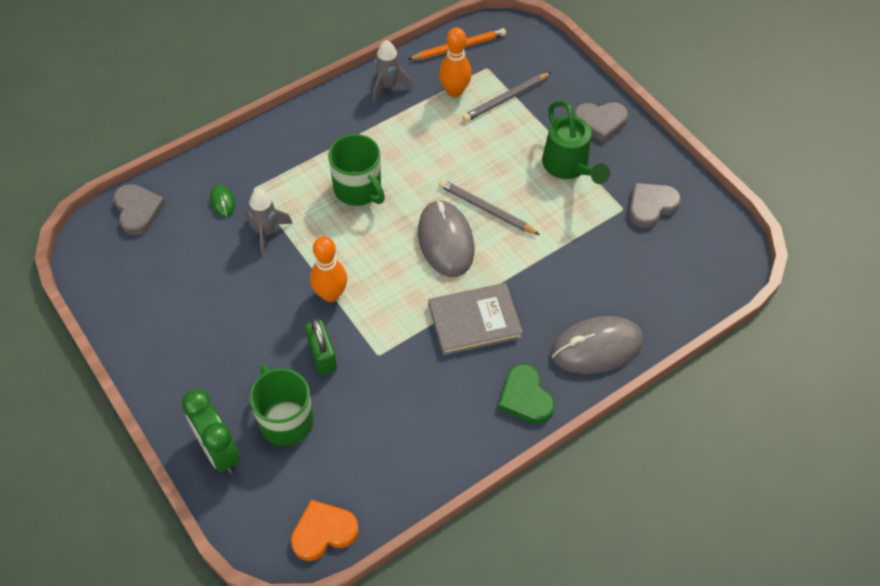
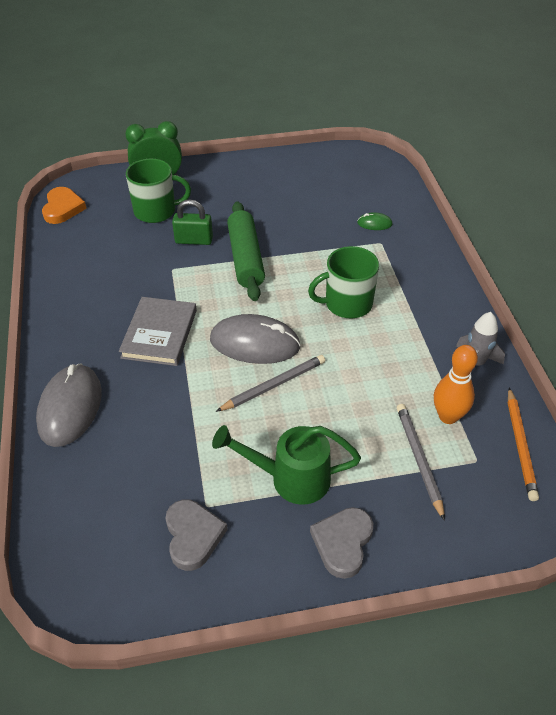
camera: 115 degrees right, 10 degrees down
grey heart [114,184,165,235] -> none
grey rocket [245,189,293,255] -> none
orange bowling pin [310,236,347,302] -> green rolling pin [227,201,265,301]
green heart [498,364,555,424] -> none

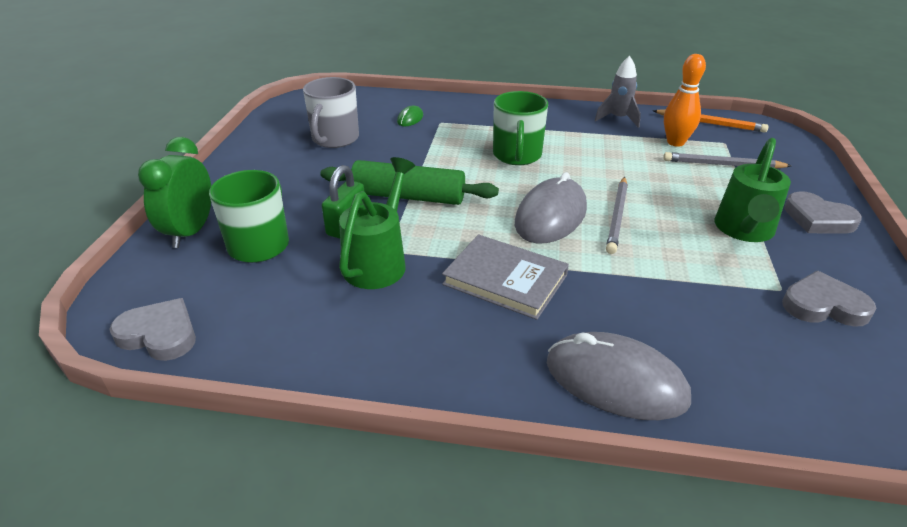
camera: 70 degrees left, 10 degrees down
orange heart [42,187,87,224] -> grey heart [109,298,196,361]
grey pencil [216,355,325,412] -> grey pencil turned 150 degrees counterclockwise [606,177,628,254]
none -> grey mug [303,77,359,148]
none -> green watering can [339,157,415,289]

